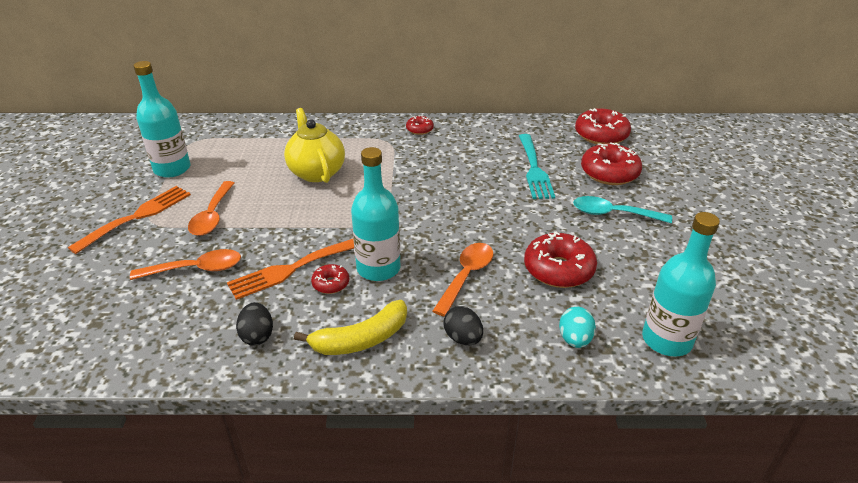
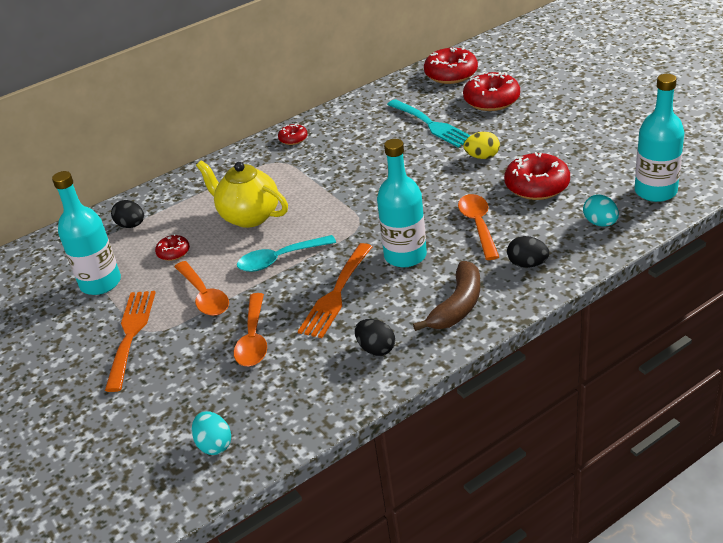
camera: 30 degrees left, 0 degrees up
orange spoon [130,249,241,280] -> orange spoon turned 135 degrees clockwise [234,293,267,366]
yellow banana [294,300,407,355] -> brown banana [413,261,480,331]
red donut [311,264,349,294] -> red donut moved to [155,234,190,261]
turquoise spoon [573,196,672,223] -> turquoise spoon moved to [237,235,336,272]
none -> black egg [111,200,144,228]
none -> turquoise egg [192,411,231,455]
none -> yellow egg [464,132,500,159]

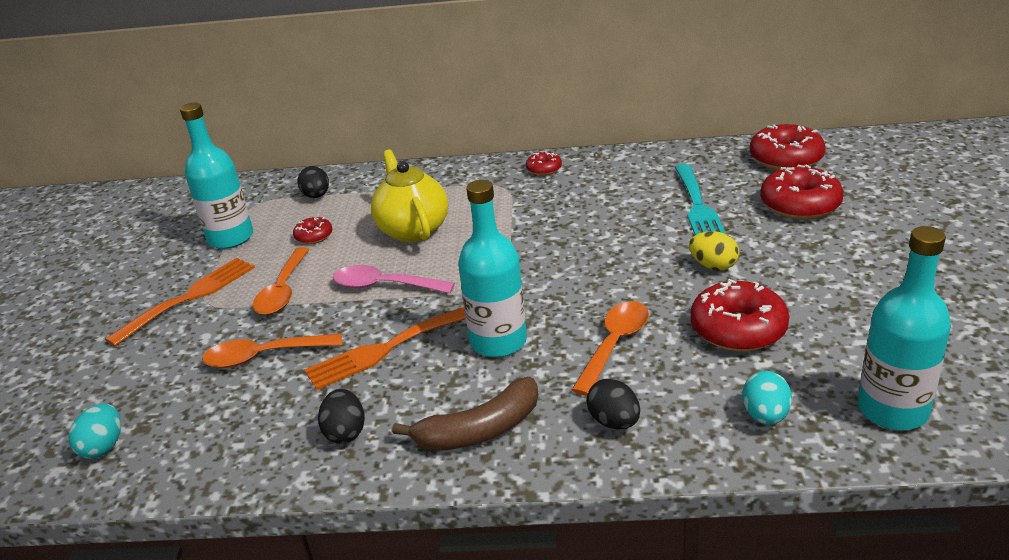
camera: 35 degrees right, 5 degrees down
orange spoon [234,293,267,366] -> orange spoon turned 45 degrees clockwise [202,334,342,368]
turquoise spoon [237,235,336,272] -> pink spoon [333,265,455,293]

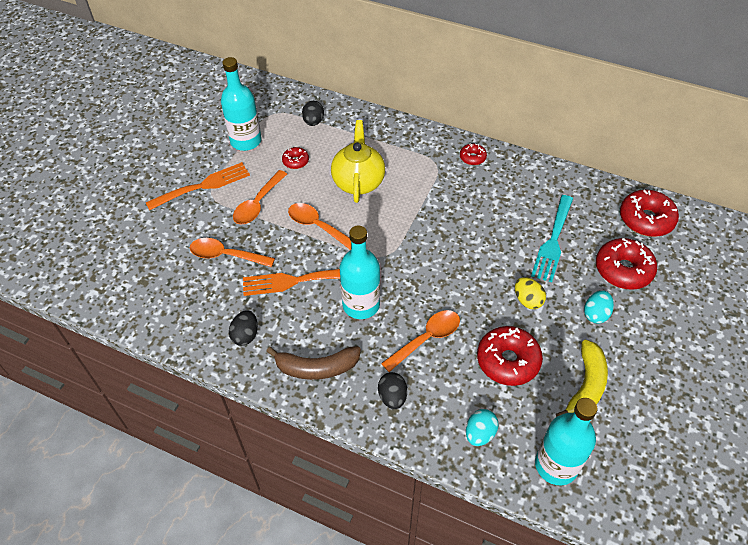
camera: 20 degrees right, 20 degrees up
turquoise egg [69,403,121,459] -> turquoise egg moved to [584,290,614,324]
pink spoon [333,265,455,293] -> orange spoon [288,203,351,250]
none -> yellow banana [556,340,608,417]

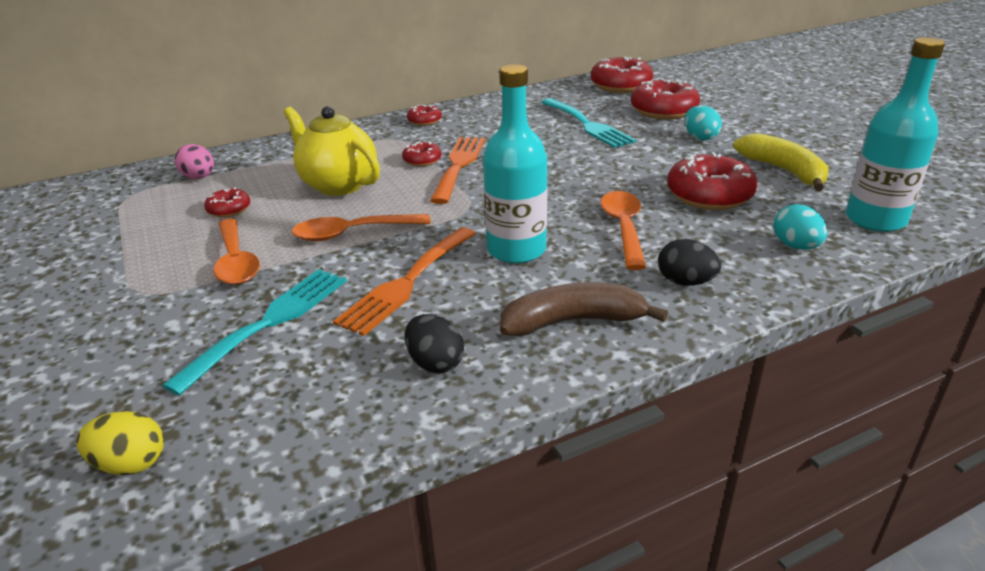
camera: 50 degrees left, 20 degrees down
orange fork [145,162,250,210] -> orange fork moved to [430,137,485,204]
orange spoon [190,238,275,267] -> turquoise fork [162,269,347,396]
turquoise bottle [221,57,262,151] -> none
brown banana [266,346,361,380] -> brown banana turned 135 degrees counterclockwise [500,282,668,336]
black egg [302,101,324,126] -> pink egg [175,144,214,179]
yellow egg [515,277,546,309] -> yellow egg moved to [76,411,164,475]
none -> red donut [402,141,442,167]

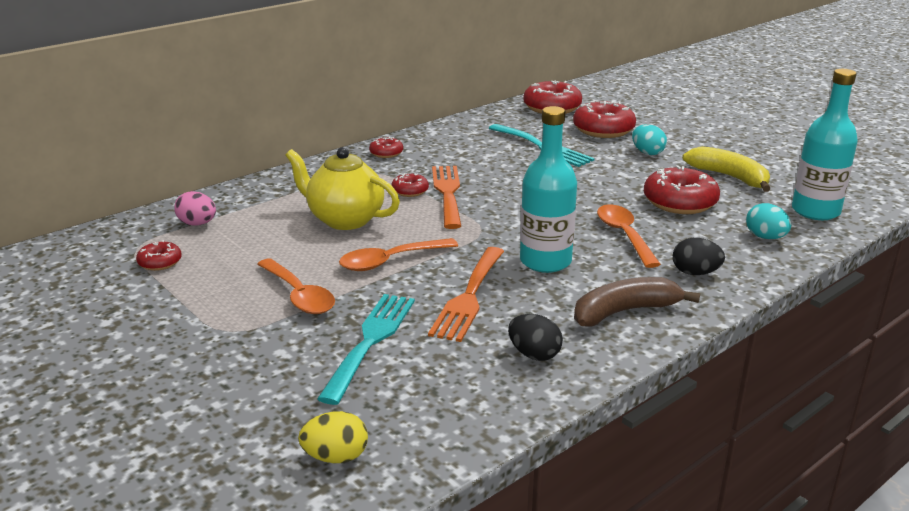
camera: 15 degrees left, 5 degrees down
red donut [204,187,250,218] -> red donut moved to [136,240,182,271]

